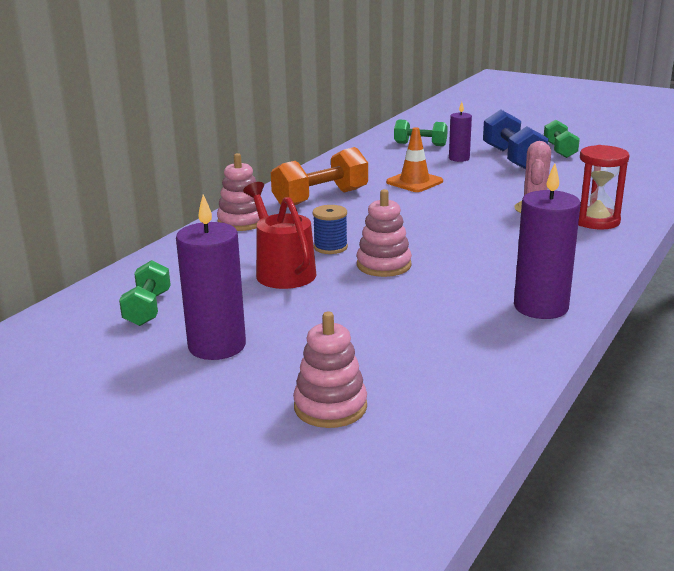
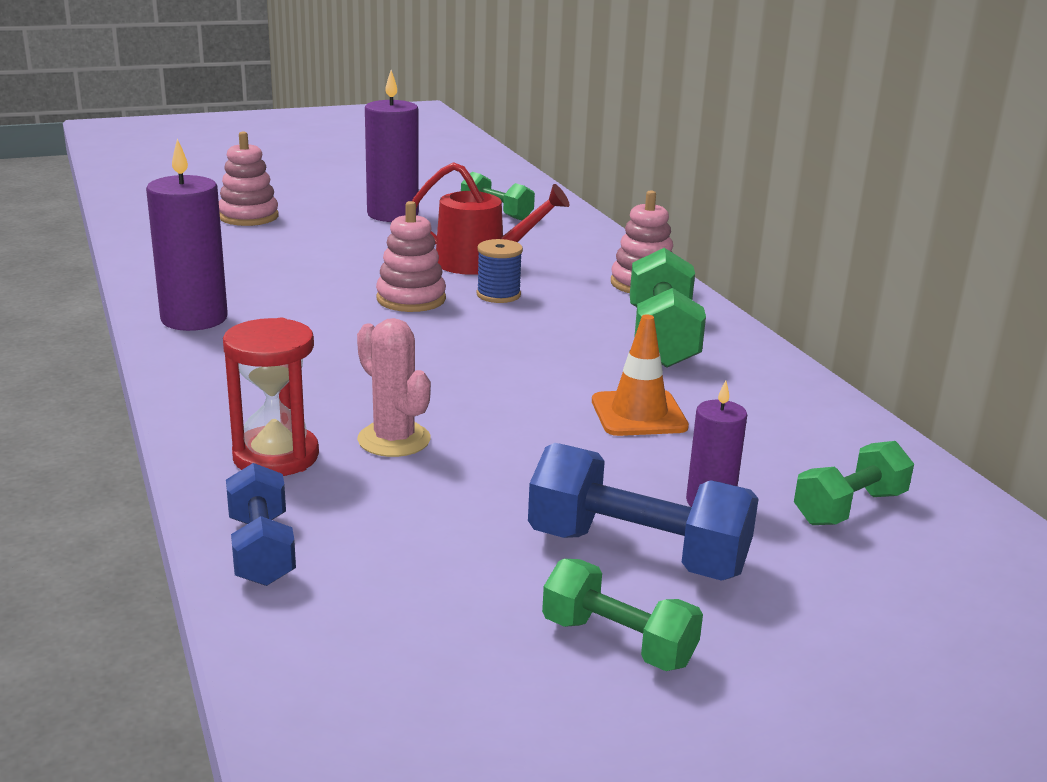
camera: 125 degrees right, 0 degrees up
orange dumbbell [271,147,368,207] -> green dumbbell [630,248,706,368]
none -> blue dumbbell [226,463,296,586]

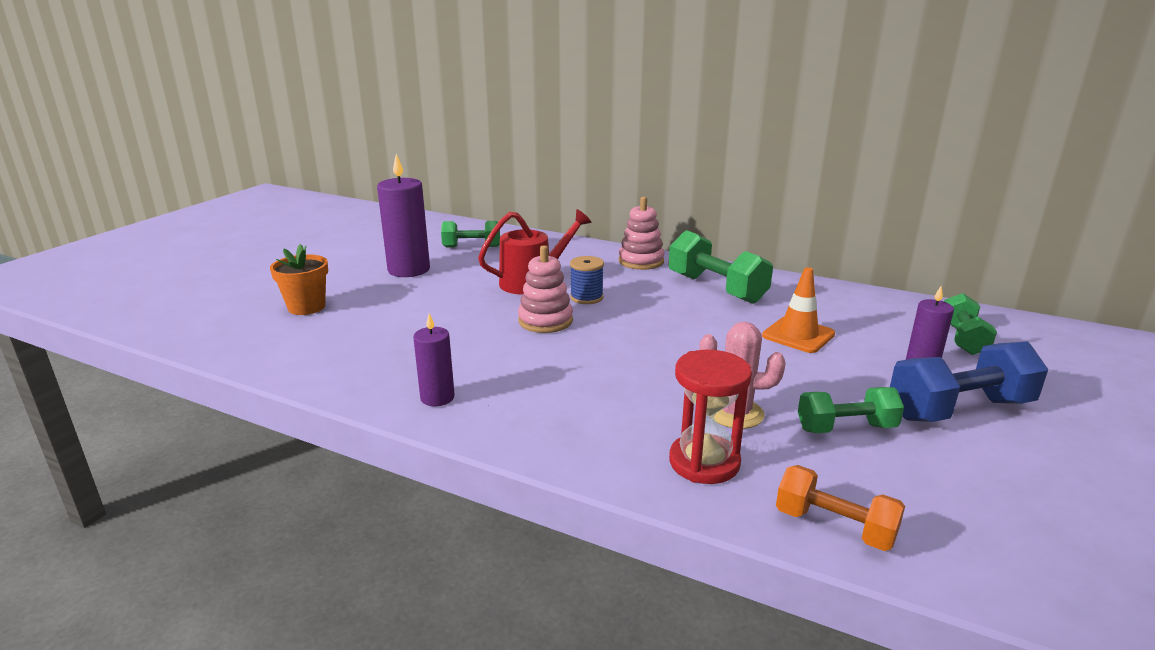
camera: 40 degrees left, 0 degrees up
purple candle [146,139,228,331] -> purple candle [413,313,455,406], size x0.57
pink stacking toy [219,131,279,226] -> orange flower pot [270,244,328,315]
blue dumbbell [226,463,296,586] -> orange dumbbell [776,465,905,551]
green dumbbell [542,559,703,671] -> green dumbbell moved to [798,387,904,433]

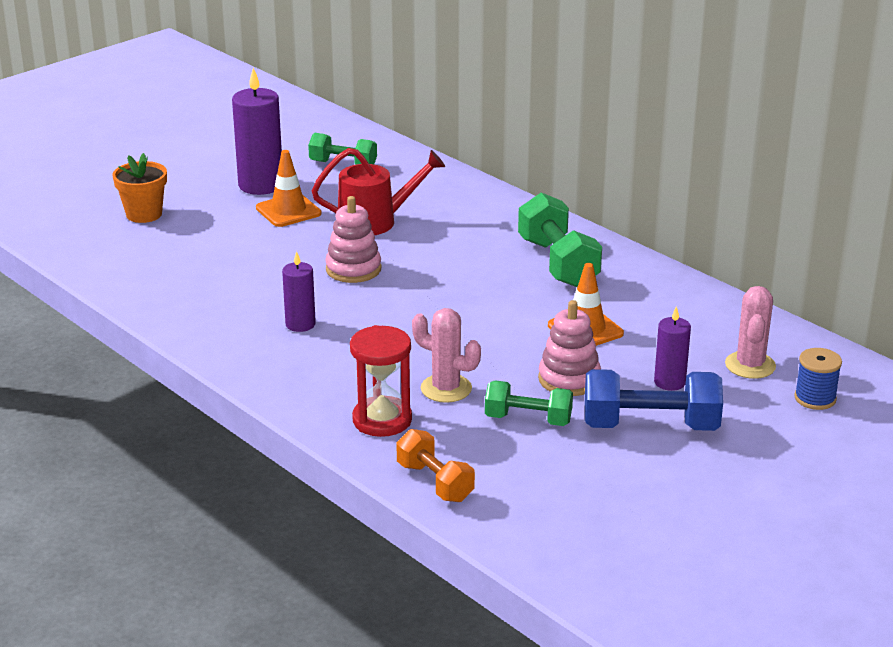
camera: 20 degrees right, 5 degrees up
purple candle [413,313,455,406] -> purple candle moved to [282,251,316,332]
blue spool [570,256,604,304] -> blue spool moved to [794,348,842,410]
pink stacking toy [619,197,665,270] -> pink stacking toy moved to [538,300,601,396]
green dumbbell [944,293,997,355] -> pink cactus [725,286,776,379]
none -> orange traffic cone [256,150,321,227]

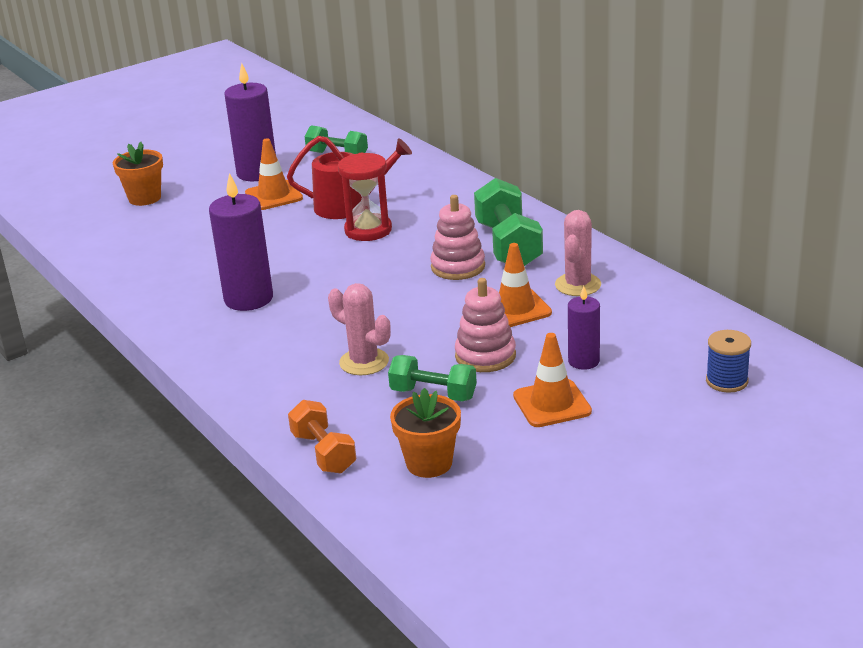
camera: 10 degrees right, 0 degrees up
purple candle [282,251,316,332] -> purple candle [209,173,273,311], size x1.75
pink stacking toy [325,196,381,283] -> pink stacking toy moved to [430,195,485,280]
red hourglass [350,325,412,437] -> red hourglass moved to [338,153,392,241]
blue dumbbell [585,369,723,431] -> orange traffic cone [513,333,592,427]
pink cactus [725,286,776,379] -> pink cactus moved to [555,210,601,296]
none -> orange flower pot [390,388,461,478]

